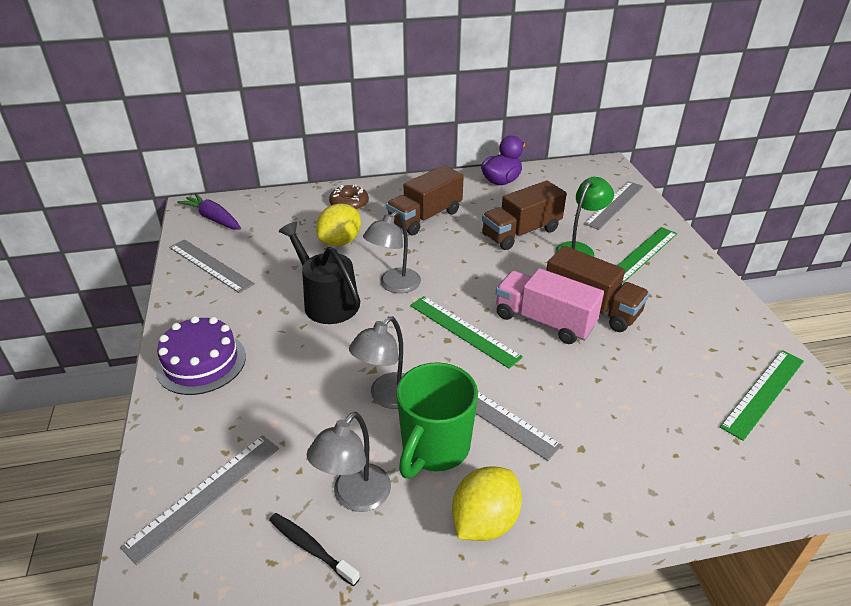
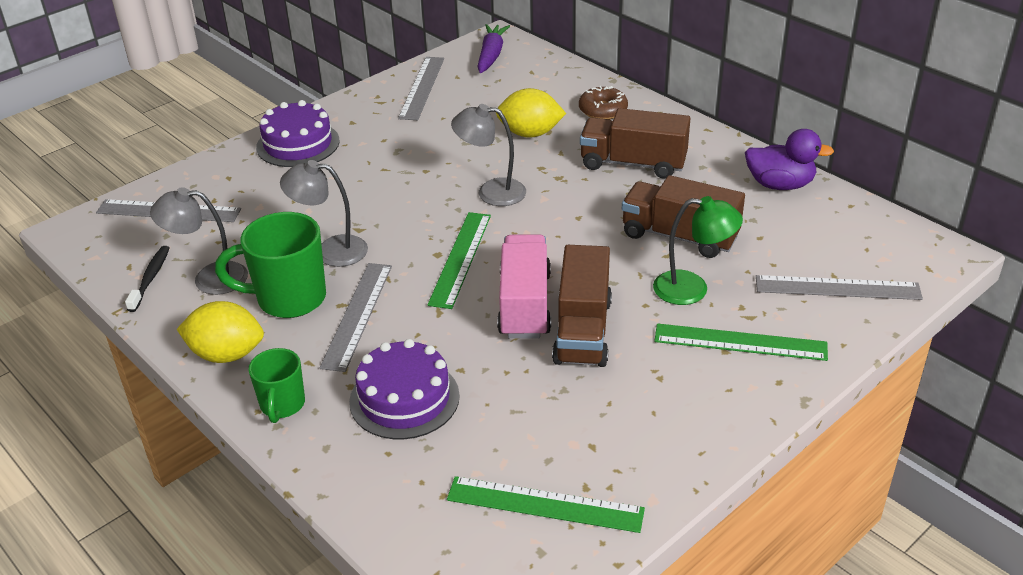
camera: 60 degrees right, 0 degrees up
black watering can [279,222,360,324] -> none
none -> green mug [248,348,305,423]
none -> purple cake [349,339,460,439]

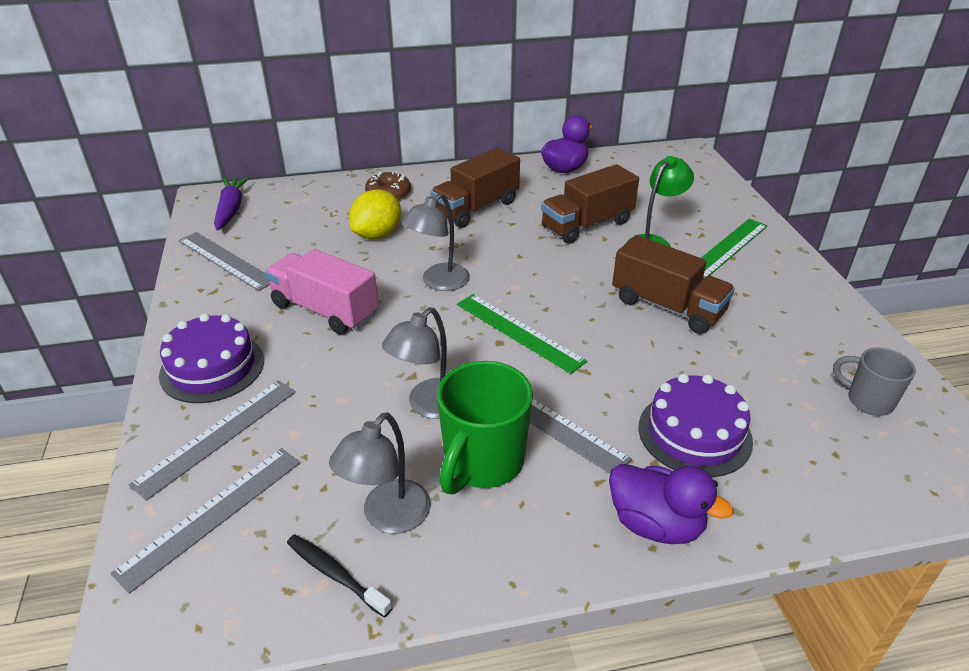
camera: 60 degrees left, 0 degrees up
yellow lemon [177,301,264,363] -> none
green mug [248,348,305,423] -> purple duck [609,464,733,544]
green ruler [447,476,645,533] -> grey mug [833,347,916,416]
purple carrot [477,24,510,73] -> purple carrot turned 45 degrees clockwise [214,177,250,231]
pink truck [497,234,551,339] -> pink truck moved to [265,249,379,334]
grey ruler [756,275,923,300] -> grey ruler moved to [129,380,296,501]

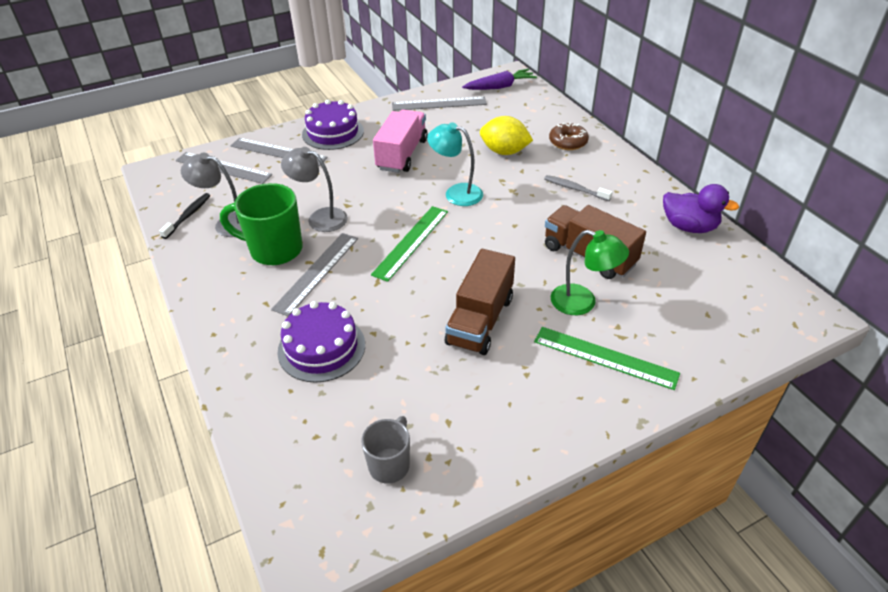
camera: 75 degrees right, 5 degrees up
grey ruler [179,232,270,291] -> grey ruler turned 60 degrees clockwise [392,97,487,111]
grey lamp [401,193,470,291] -> turquoise lamp [427,122,483,206]
brown truck [430,148,520,228] -> grey toothbrush [544,175,613,201]
purple duck [609,464,733,544] -> none

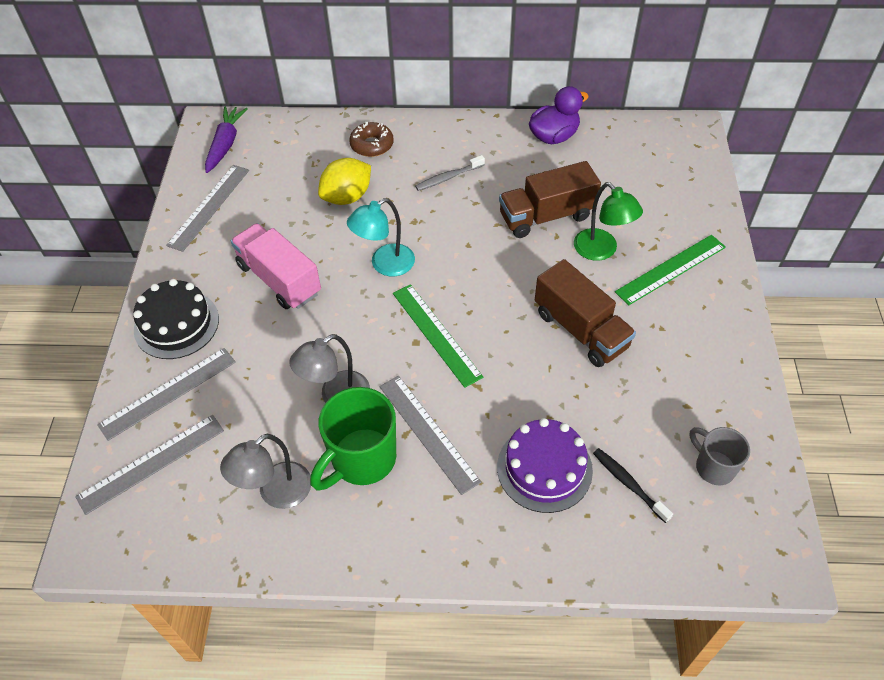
camera: 60 degrees left, 10 degrees up
black toothbrush [159,193,210,239] -> black toothbrush moved to [593,448,673,523]
purple cake [302,100,364,150] -> black cake [133,279,219,359]
green lamp [551,230,629,315] -> green lamp turned 90 degrees clockwise [574,182,643,261]

